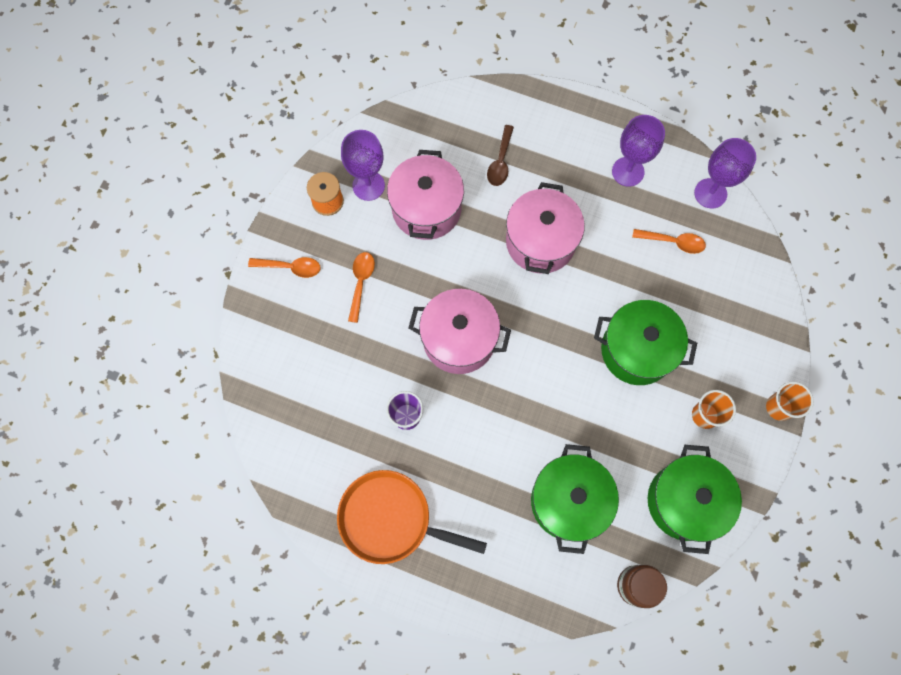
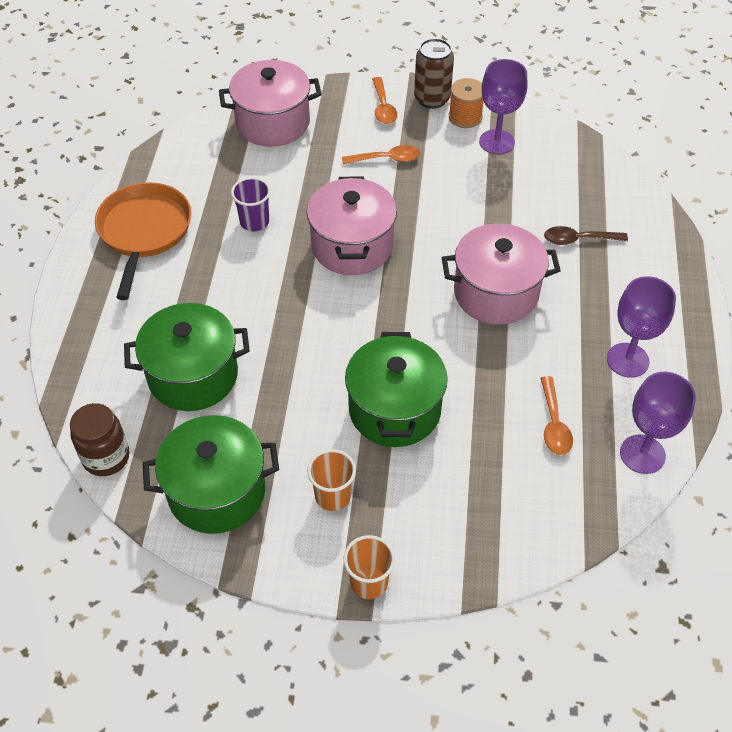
camera: 75 degrees right, 20 degrees down
pink pot [387,150,464,240] -> pink pot moved to [219,60,322,147]
none -> brown can [414,38,454,109]

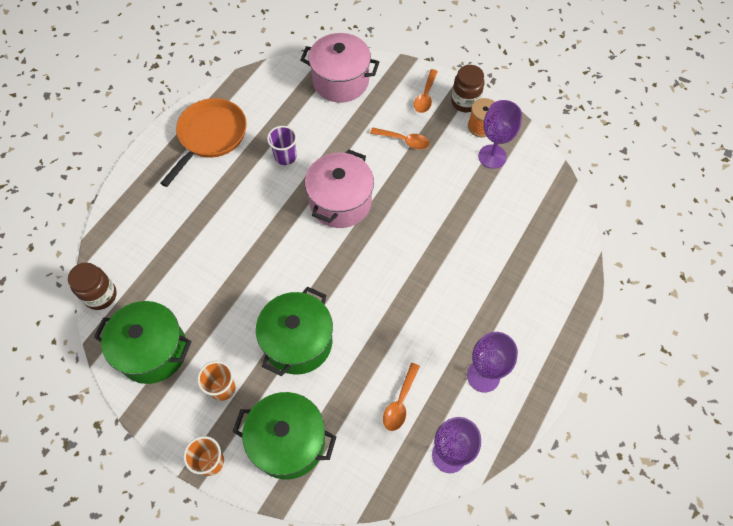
camera: 25 degrees right, 10 degrees up
green pot [124,303,250,411] -> green pot moved to [232,392,336,479]
brown can [414,38,454,109] -> brown jar [451,65,484,112]
pink pot [442,224,561,325] -> none
brown spoon [544,226,628,245] -> none

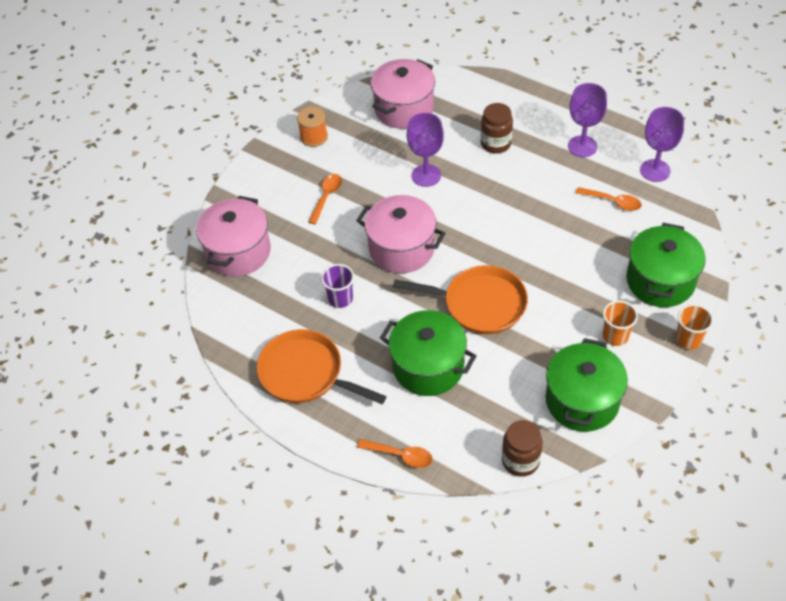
camera: 85 degrees left, 10 degrees down
green pot [256,287,333,376] -> green pot moved to [380,310,476,396]
orange spoon [414,69,438,113] -> orange spoon moved to [357,439,433,468]
brown jar [451,65,484,112] -> brown jar moved to [481,103,513,153]
purple goblet [478,100,522,169] -> purple goblet moved to [407,113,444,187]
none -> pink pot [371,59,435,129]
none -> orange pan [393,265,528,334]

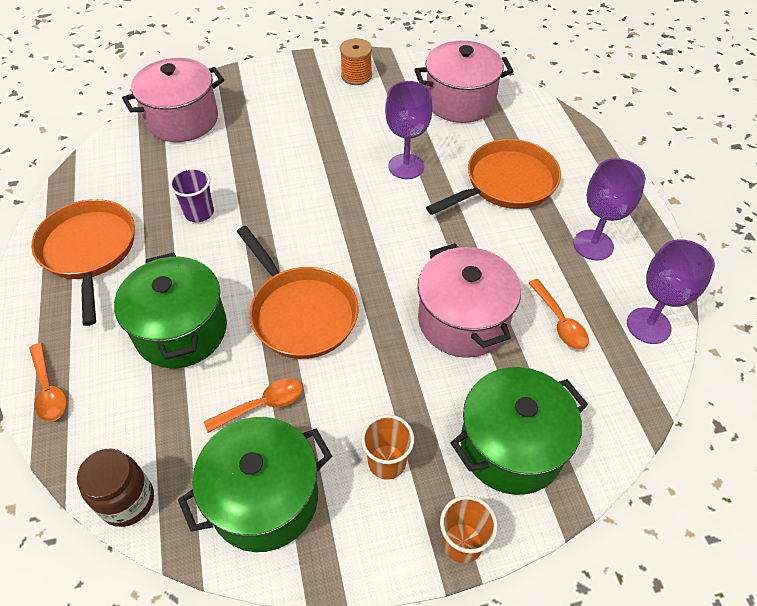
camera: 40 degrees right, 0 degrees up
orange spoon [308,174,342,224] -> orange spoon moved to [204,378,303,433]
pink pot [356,195,446,273] -> pink pot moved to [418,243,521,358]
brown jar [481,103,513,153] -> orange pan [426,139,561,215]

